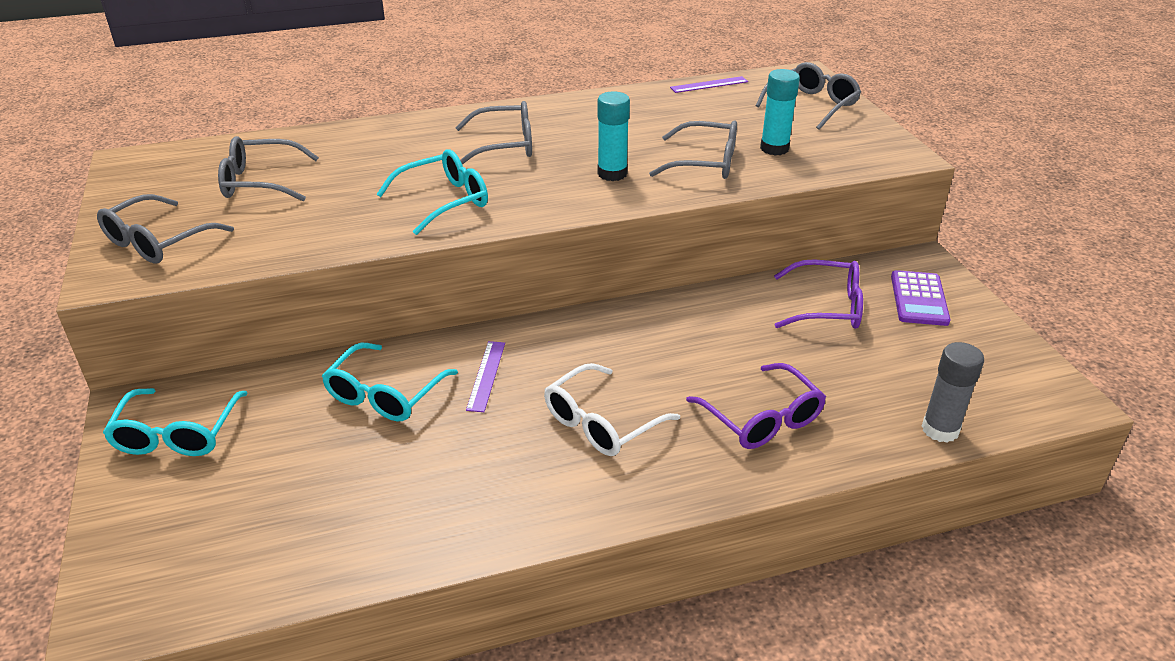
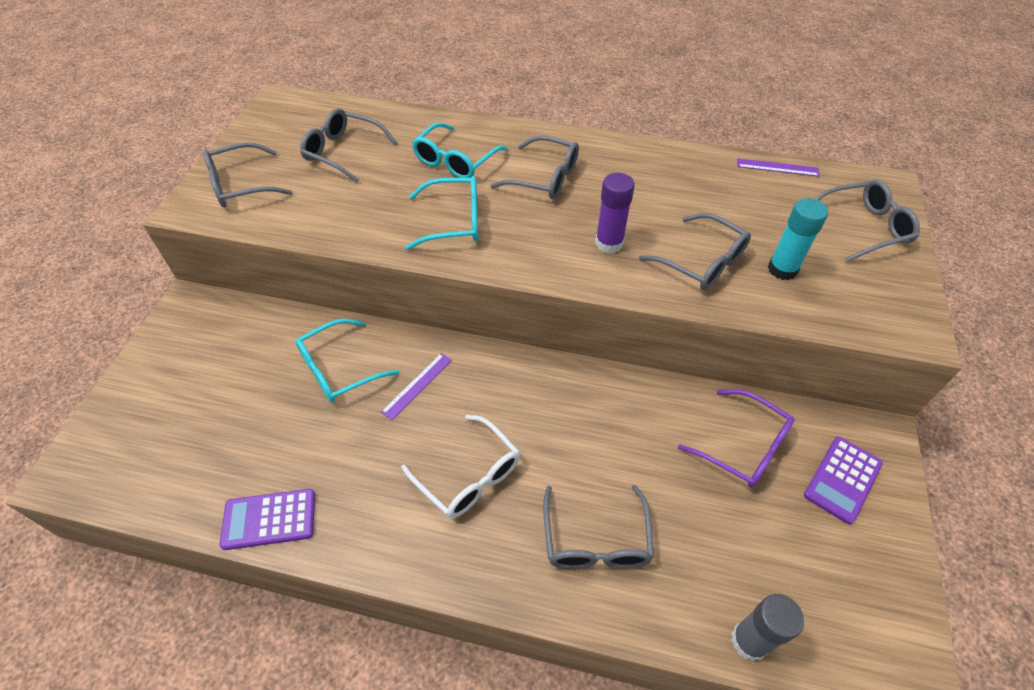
camera: 30 degrees right, 15 degrees up
turquoise glasses [103,388,248,456] -> turquoise glasses moved to [412,122,508,178]
white glasses [544,363,680,456] -> white glasses turned 120 degrees counterclockwise [401,415,520,518]
turquoise glue stick [597,91,630,181] -> purple glue stick [595,173,635,254]
purple glasses [686,363,826,449] -> grey glasses [543,485,654,569]
none -> purple calculator [220,489,315,550]

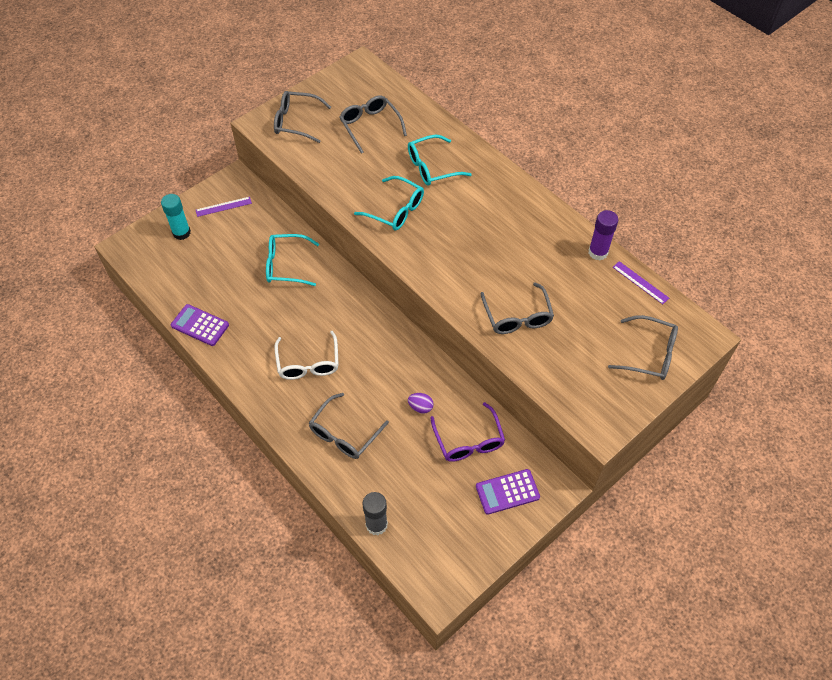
camera: 35 degrees right, 5 degrees up
purple ruler [381,353,452,420] -> purple ruler moved to [196,197,252,217]
grey glasses [490,136,579,199] -> none
purple glue stick [595,173,635,254] -> purple glue stick moved to [588,210,618,261]
turquoise glue stick [768,198,828,280] -> turquoise glue stick moved to [161,194,191,240]
none -> purple egg [408,393,434,414]

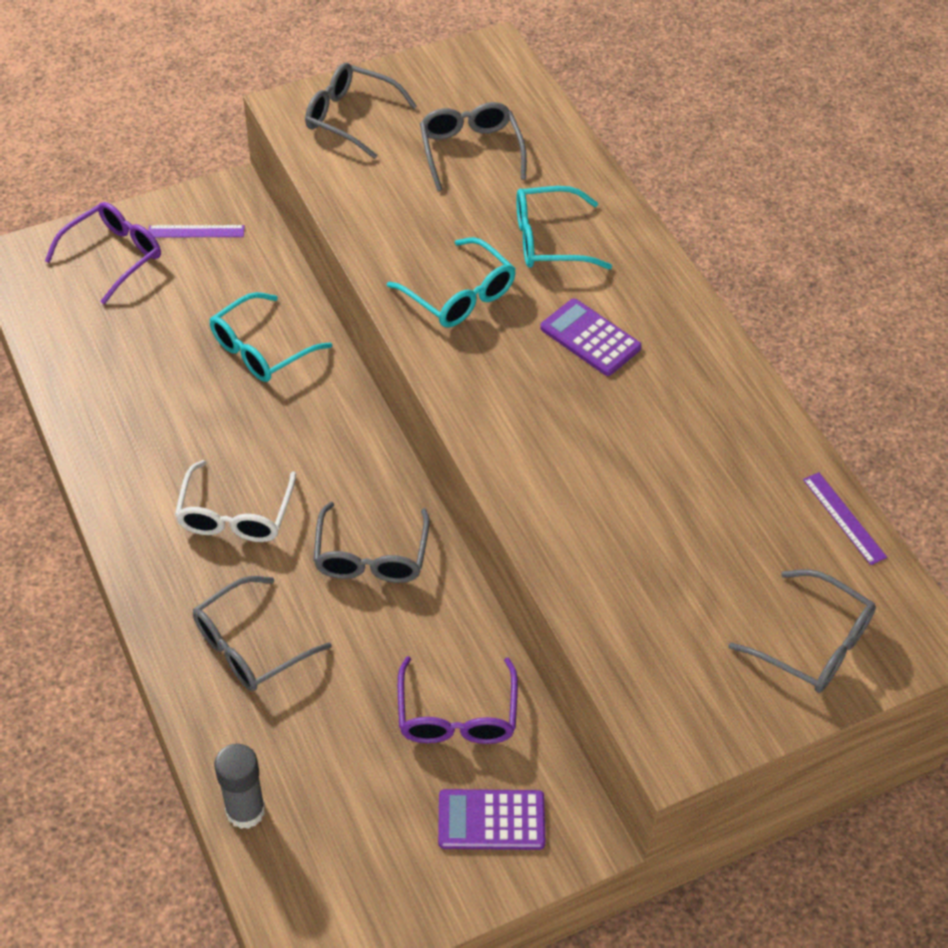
camera: 15 degrees right, 5 degrees down
turquoise glue stick [161,194,191,240] -> purple glasses [45,202,161,304]
purple calculator [171,304,229,346] -> purple calculator moved to [540,299,642,376]
turquoise glasses [266,234,319,286] -> turquoise glasses turned 60 degrees counterclockwise [210,292,332,382]
purple egg [408,393,434,414] -> none
grey glasses [480,282,554,334] -> grey glasses moved to [313,502,430,583]
purple glue stick [588,210,618,261] -> none

